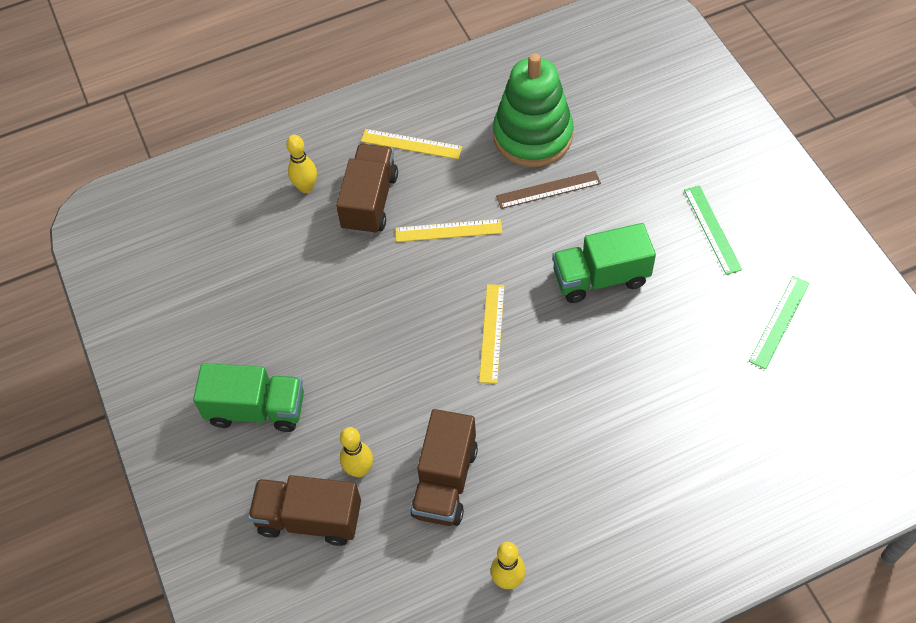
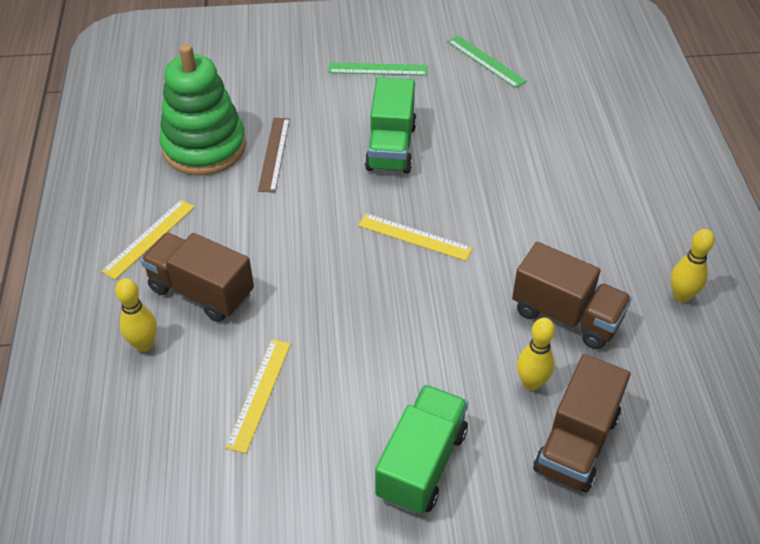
camera: 75 degrees left, 10 degrees down
yellow ruler [395,219,502,242] -> yellow ruler moved to [226,339,291,454]

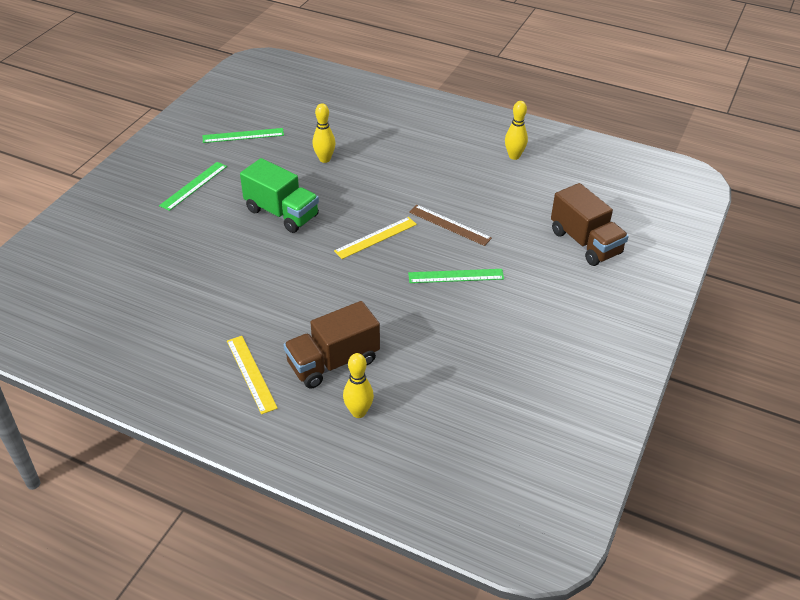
camera: 60 degrees left, 5 degrees down
green stacking toy [159,44,246,175] -> none
yellow ruler [226,339,291,454] -> none
brown ruler [258,118,290,193] -> brown ruler moved to [409,205,492,246]
green truck [375,385,468,515] -> none
brown truck [512,242,632,349] -> none
yellow bowling pin [517,318,555,391] -> yellow bowling pin moved to [313,103,336,163]
none -> green ruler [408,269,504,283]

